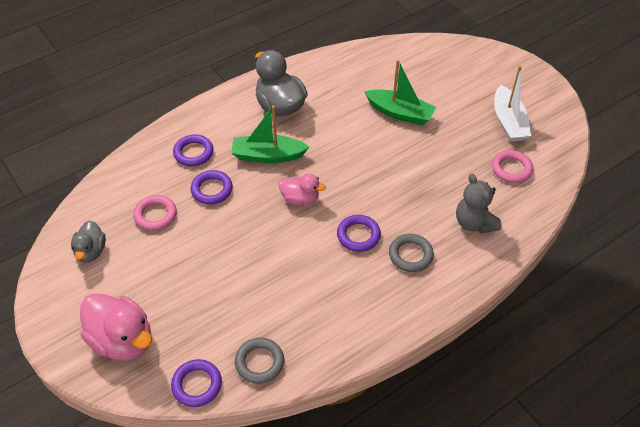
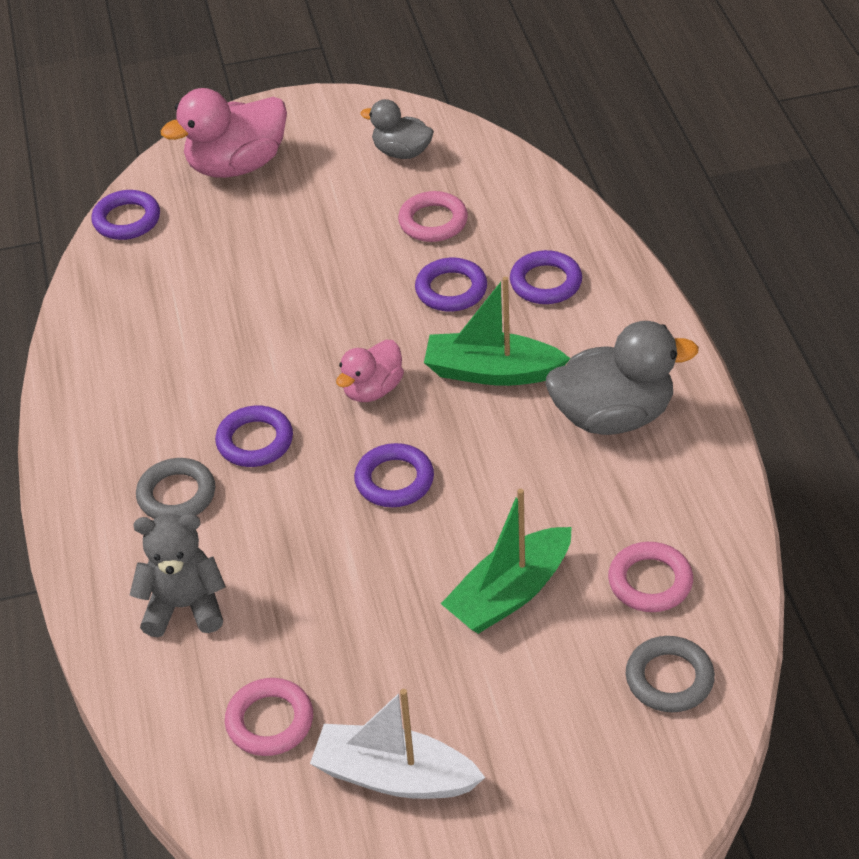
camera: 115 degrees right, 5 degrees down
green boat [231,105,309,163] -> green boat turned 105 degrees counterclockwise [424,276,571,386]
grey ring [235,338,284,384] -> grey ring moved to [626,636,715,712]
none -> purple ring [354,443,434,507]
none -> pink ring [608,542,693,612]

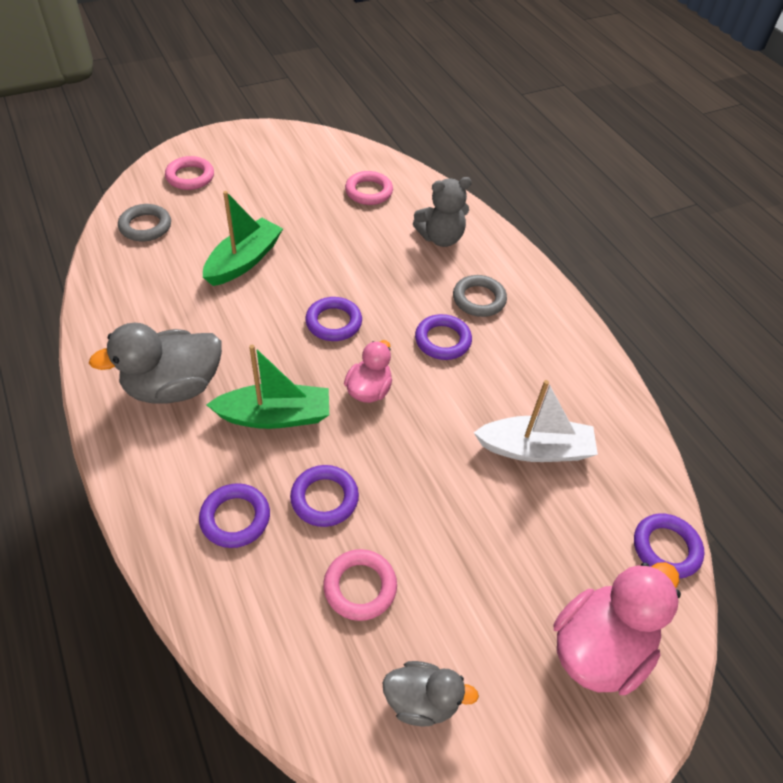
camera: 160 degrees right, 5 degrees up
white boat [310,689,485,799] -> white boat moved to [473,380,598,462]
pink ring [608,542,693,612] -> pink ring moved to [165,156,214,190]

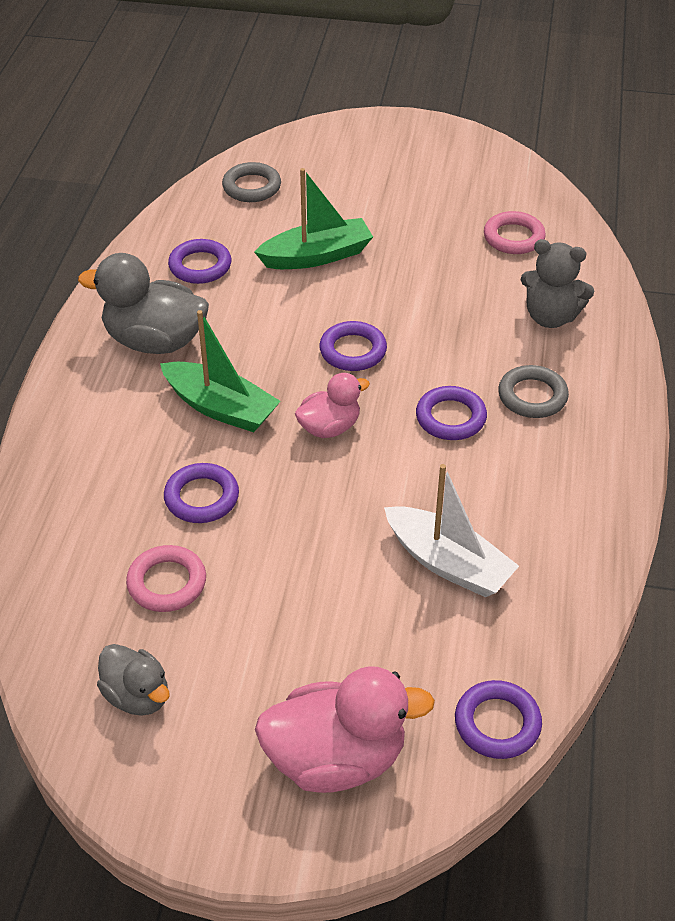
camera: 40 degrees right, 5 degrees down
pink ring [165,156,214,190] -> none
purple ring [199,483,270,548] -> purple ring moved to [168,239,231,284]

